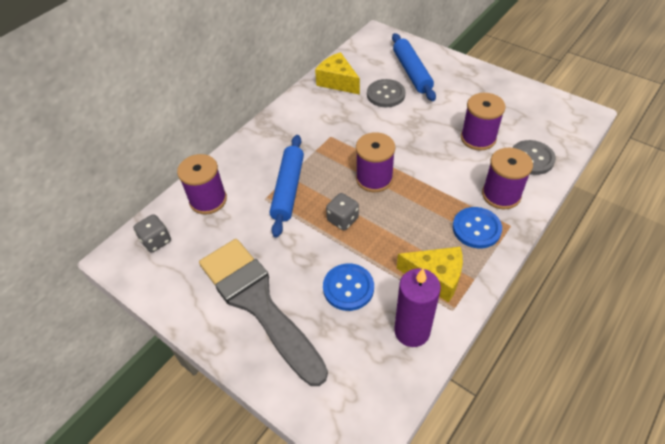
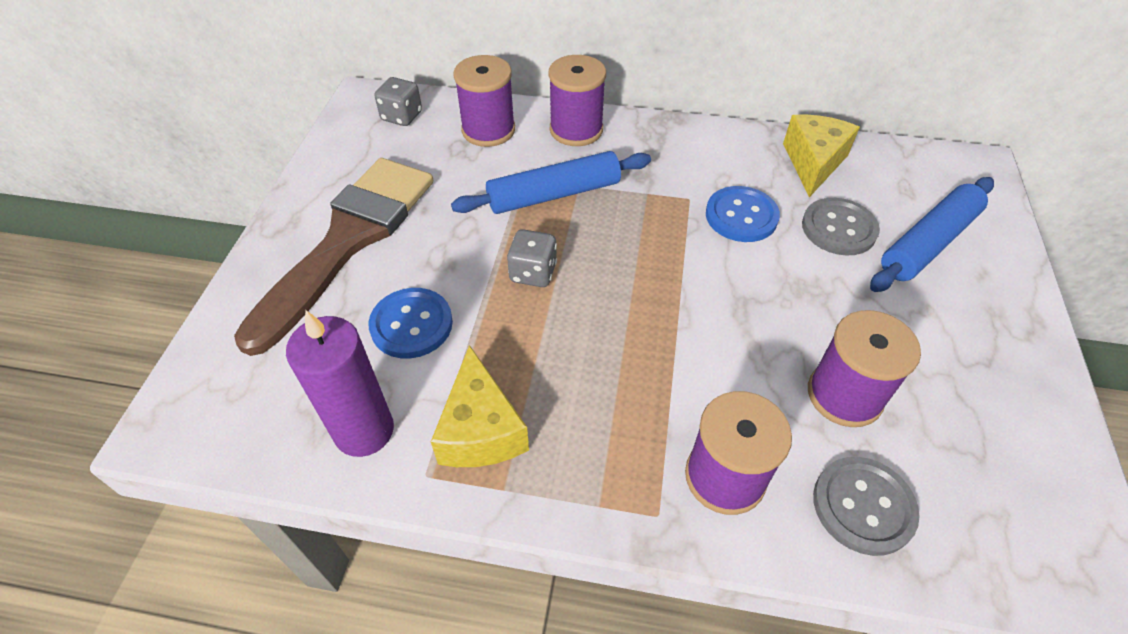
camera: 60 degrees right, 0 degrees up
grey brush [199,239,328,386] -> brown brush [234,158,433,356]
purple spool [356,132,395,192] -> purple spool moved to [548,55,606,146]
blue button [453,207,502,249] -> blue button moved to [706,186,780,242]

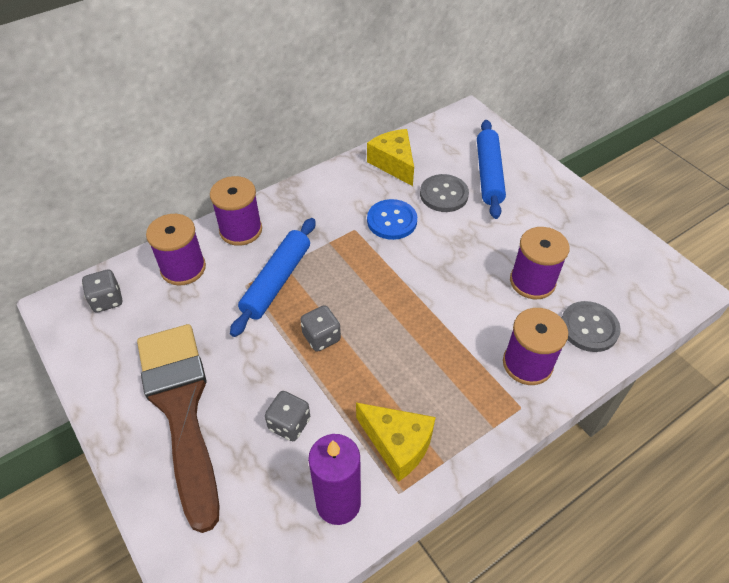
camera: 45 degrees left, 0 degrees up
blue button [368,288,453,359] -> grey dice [265,391,310,441]

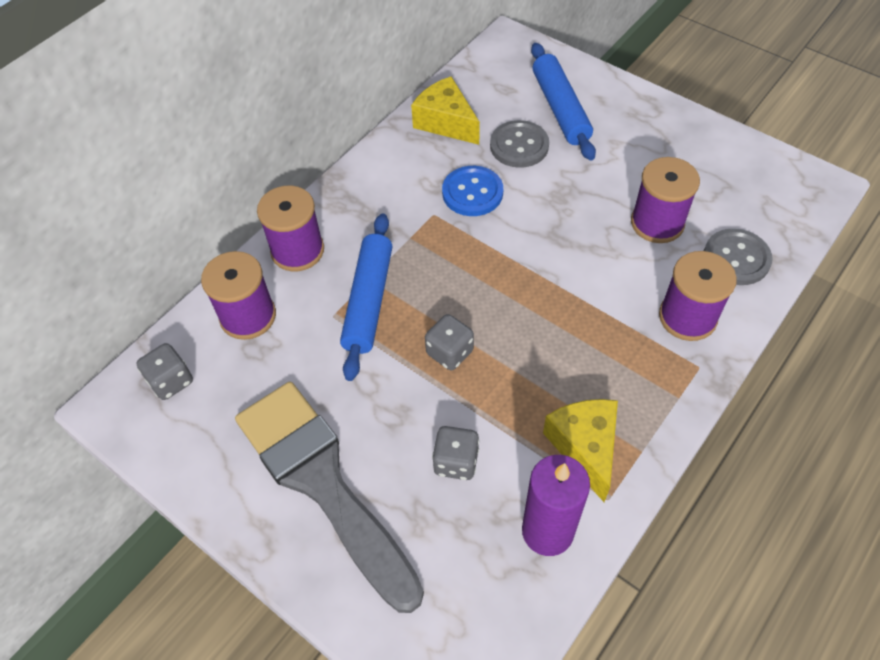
camera: 15 degrees left, 5 degrees up
brown brush [137,324,220,533] -> grey brush [235,382,424,613]
yellow cheese [356,402,436,482] -> yellow cheese turned 120 degrees counterclockwise [543,399,618,502]

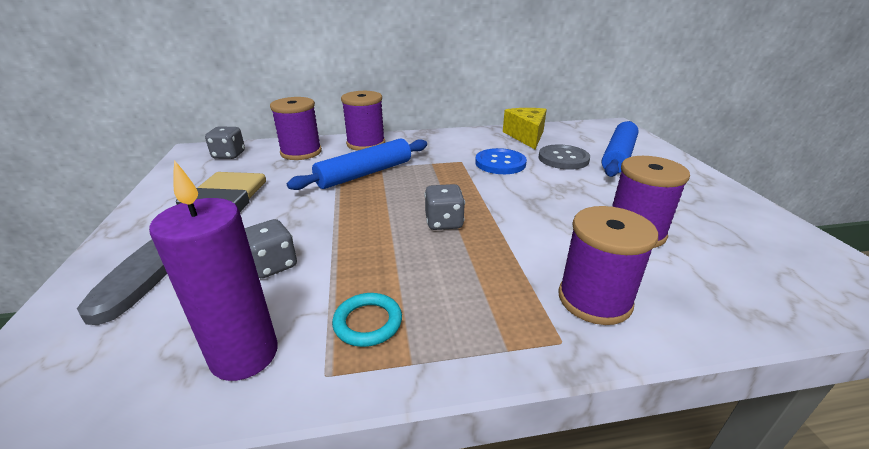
camera: 40 degrees right, 25 degrees down
grey dice [425,314,474,370] -> grey dice moved to [425,184,465,230]
yellow cheese [543,399,618,502] -> turquoise ring [332,293,402,347]
grey button [704,229,772,285] -> none

